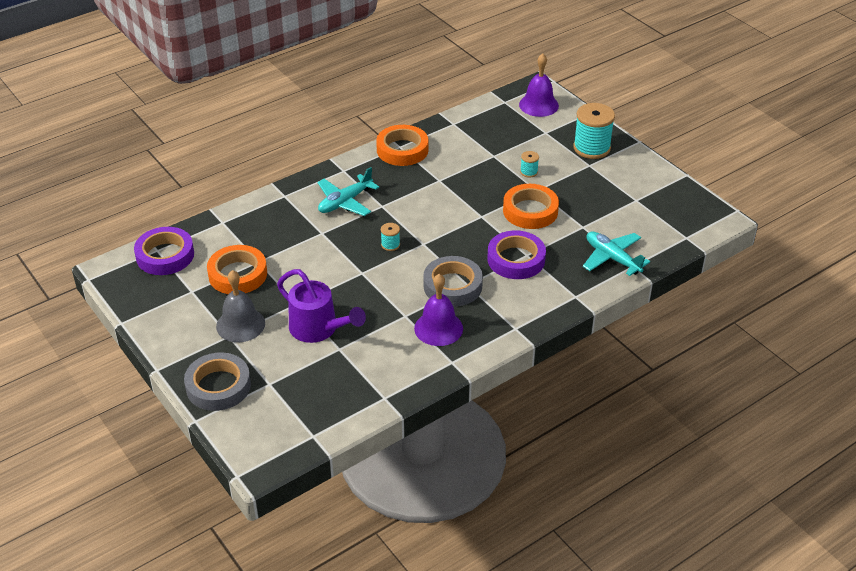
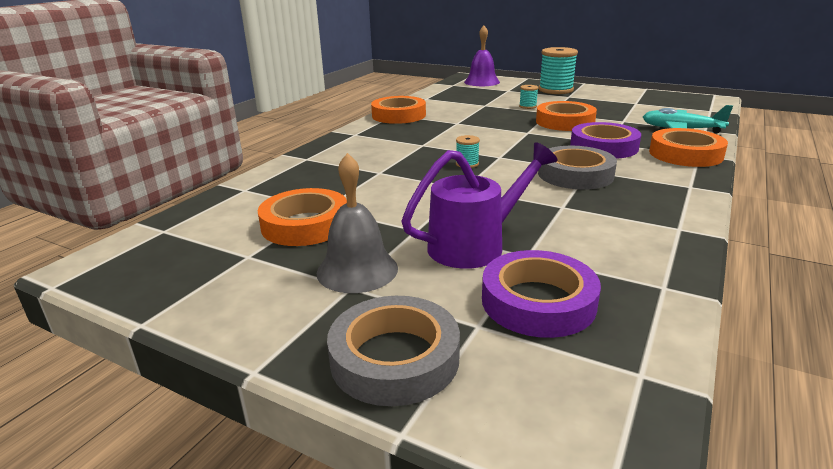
camera: 25 degrees left, 15 degrees down
purple tape [134,227,194,275] -> purple tape moved to [482,250,601,338]
purple watering can [277,269,366,343] -> purple watering can turned 45 degrees counterclockwise [401,143,558,269]
turquoise plane [317,167,379,216] -> none
purple bell [414,274,463,346] -> none
none -> orange tape [649,128,728,167]

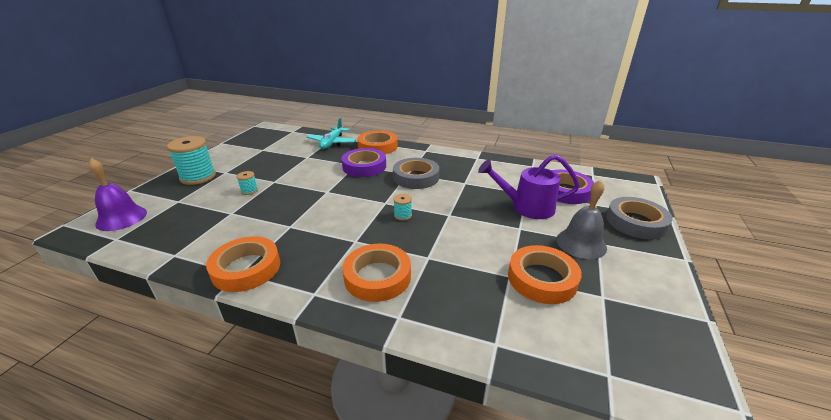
camera: 100 degrees left, 5 degrees up
purple watering can [401,143,558,269] -> purple watering can turned 45 degrees counterclockwise [478,154,580,219]
orange tape [536,101,597,131] -> orange tape moved to [342,244,411,302]

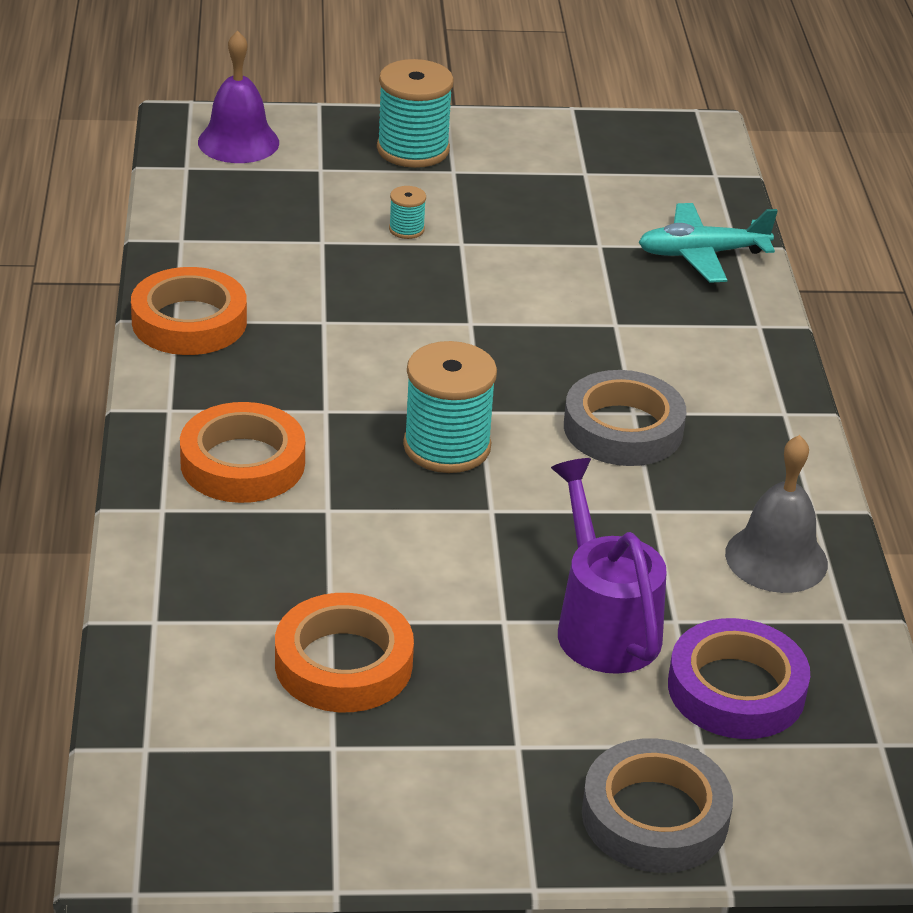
camera: 65 degrees right, 5 degrees up
purple tape [342,148,386,177] -> none
orange tape [357,130,398,154] -> none
turquoise spool [393,194,412,221] -> turquoise spool [403,341,497,473], size x2.15
grey bell [556,180,607,259] -> grey bell moved to [725,435,828,593]

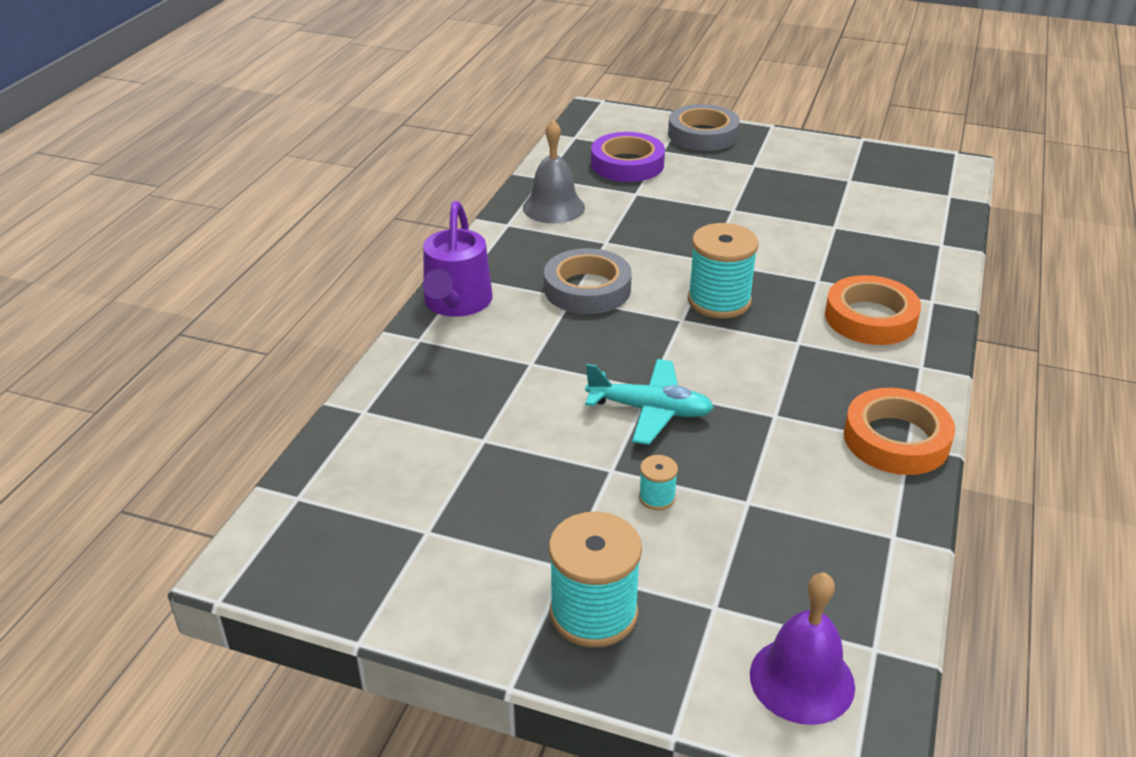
camera: 155 degrees left, 0 degrees up
orange tape [275,593,414,712] -> none
purple watering can [551,458,667,674] -> purple watering can moved to [423,201,493,317]
turquoise plane [638,203,778,283] -> turquoise plane moved to [585,359,714,445]

